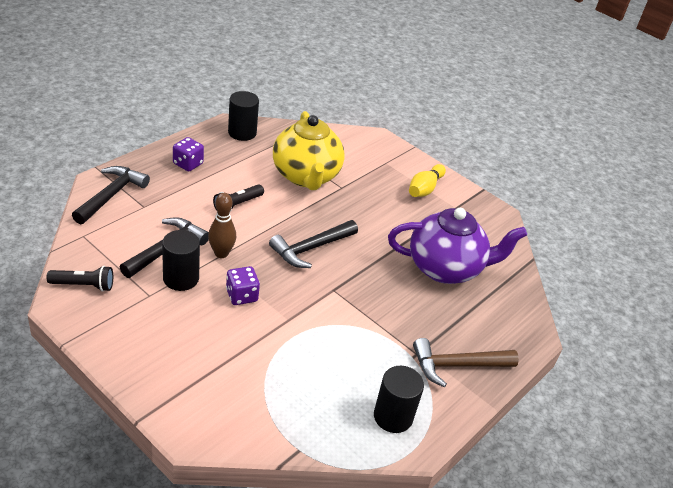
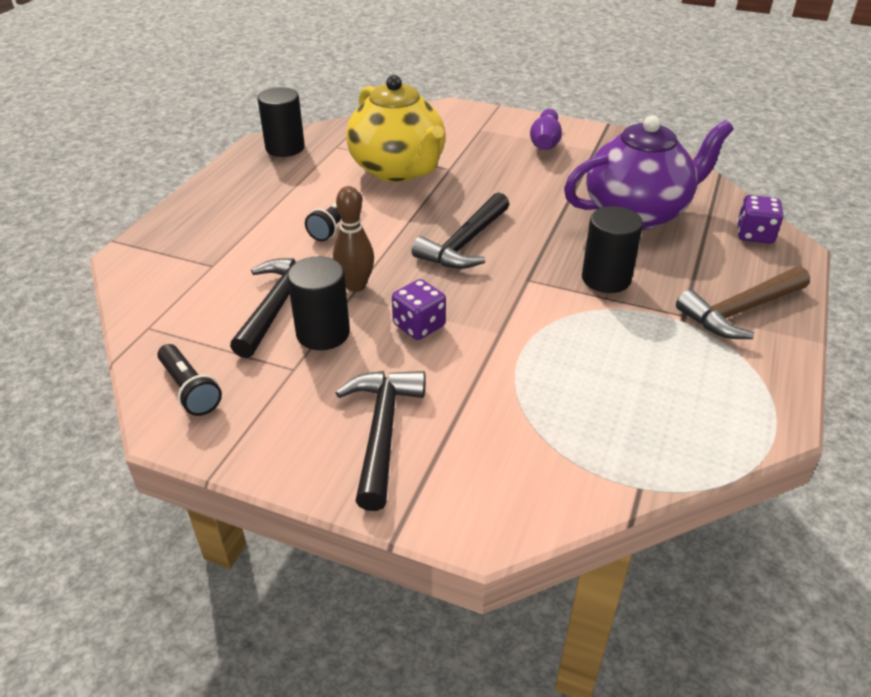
camera: 15 degrees left, 0 degrees up
black flashlight [47,266,113,292] -> black flashlight turned 75 degrees clockwise [157,344,222,416]
black hammer [72,166,150,224] -> black hammer moved to [336,371,426,511]
purple dice [173,137,204,171] -> purple dice moved to [737,195,784,244]
black cylinder [374,366,424,433] -> black cylinder moved to [582,206,643,293]
yellow bowling pin [409,164,446,197] -> purple bowling pin [530,109,562,150]

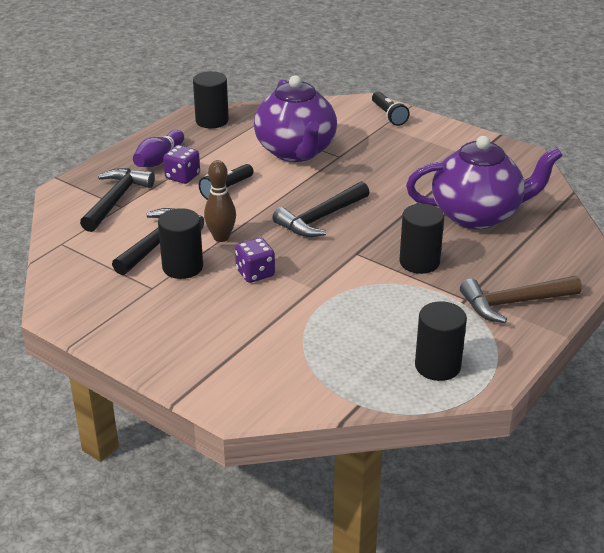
camera: 15 degrees right, 5 degrees down
black flashlight [157,344,222,416] -> black flashlight moved to [372,92,410,126]
black hammer [336,371,426,511] -> black hammer moved to [80,168,155,232]
yellow teapot [346,75,445,182] -> purple teapot [254,75,337,162]
purple bowling pin [530,109,562,150] -> purple bowling pin moved to [133,130,184,167]
purple dice [737,195,784,244] -> purple dice moved to [163,145,200,184]
none -> black cylinder [415,301,467,381]

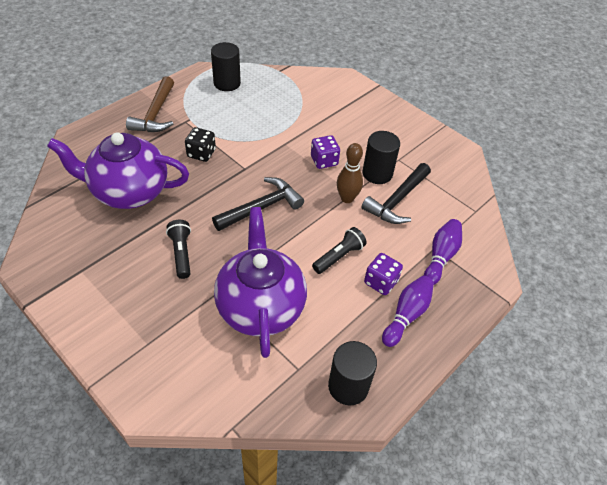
camera: 175 degrees left, 15 degrees up
black hammer [80,168,155,232] -> purple bowling pin [424,219,462,285]
black flashlight [372,92,410,126] -> black flashlight moved to [166,220,191,279]
black cylinder [399,204,444,274] -> black dice [185,127,216,162]
brown hammer [460,276,582,323] -> brown hammer turned 105 degrees clockwise [126,76,174,132]

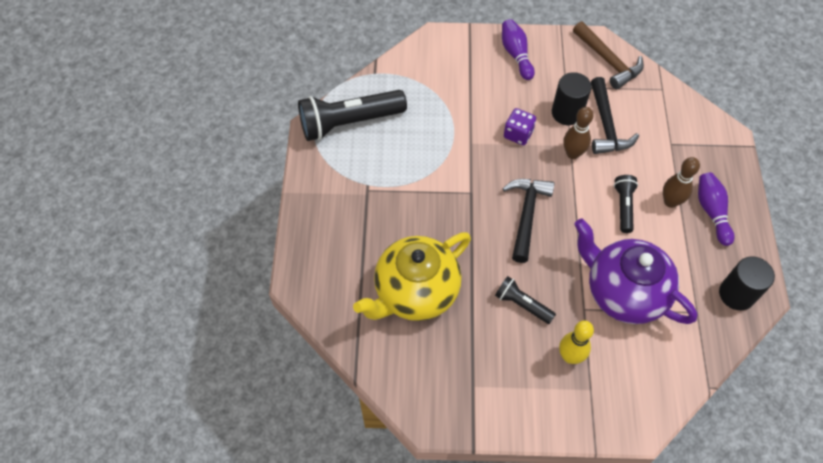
camera: 40 degrees left, 10 degrees up
purple teapot [47,132,189,209] -> yellow teapot [353,232,471,321]
brown hammer [126,76,174,132] -> brown hammer moved to [573,21,644,89]
black dice [185,127,216,162] -> none
black cylinder [211,42,241,91] -> black flashlight [298,90,407,141]
purple dice [364,253,403,295] -> brown bowling pin [663,157,700,208]
purple bowling pin [424,219,462,285] -> purple bowling pin moved to [502,19,535,80]
none -> yellow bowling pin [559,320,594,364]

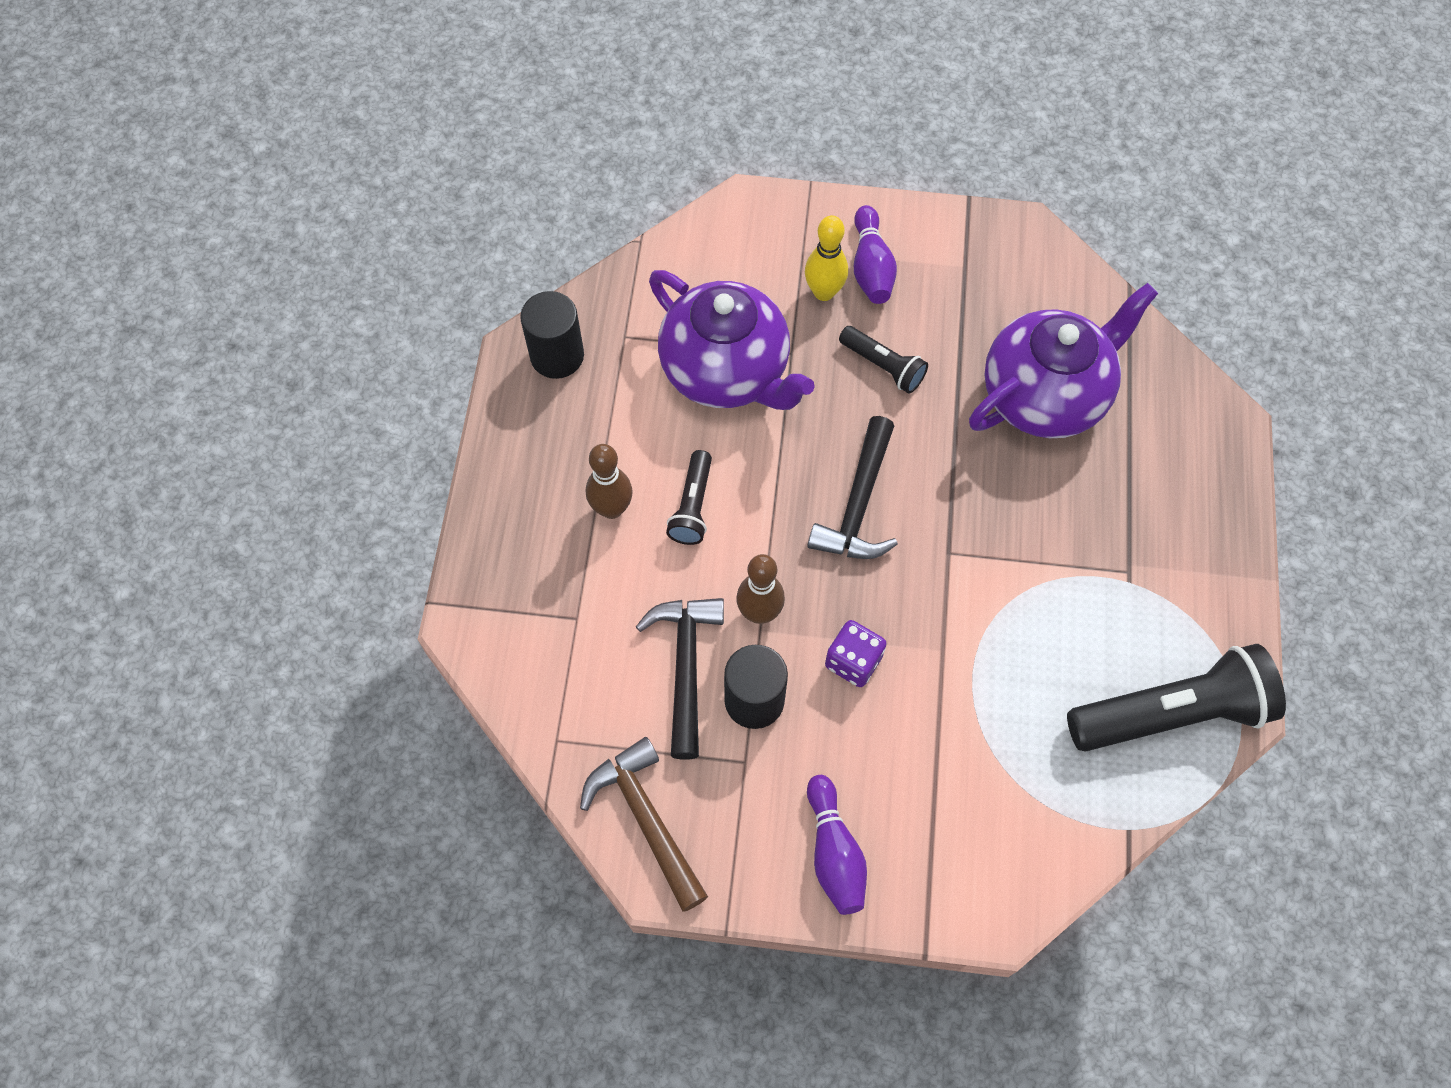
camera: 175 degrees left, 5 degrees up
yellow teapot [353,232,471,321] -> purple teapot [969,283,1158,438]
purple bowling pin [698,172,735,246] -> purple bowling pin moved to [854,205,897,304]

